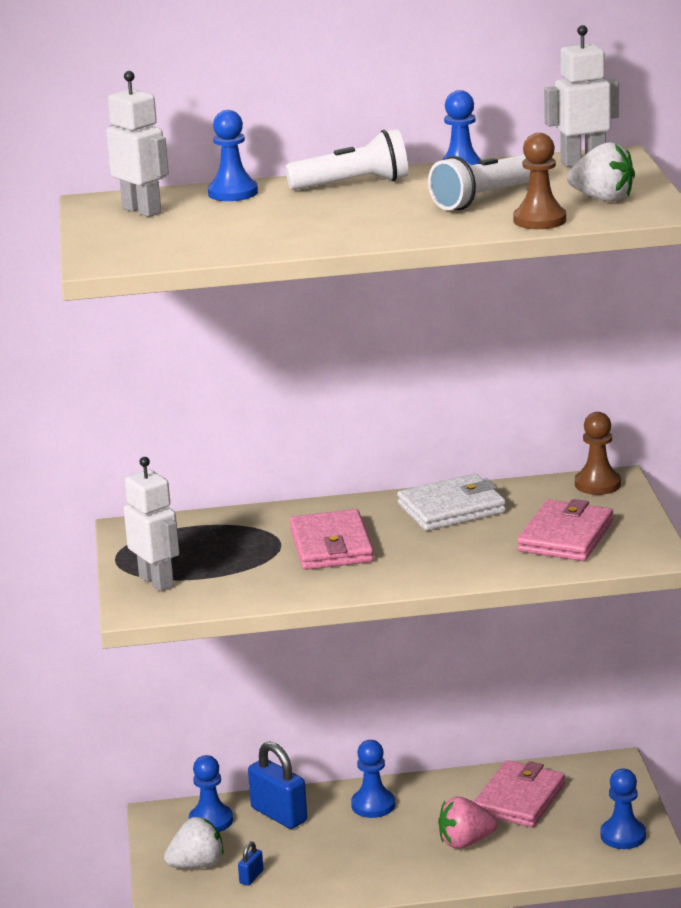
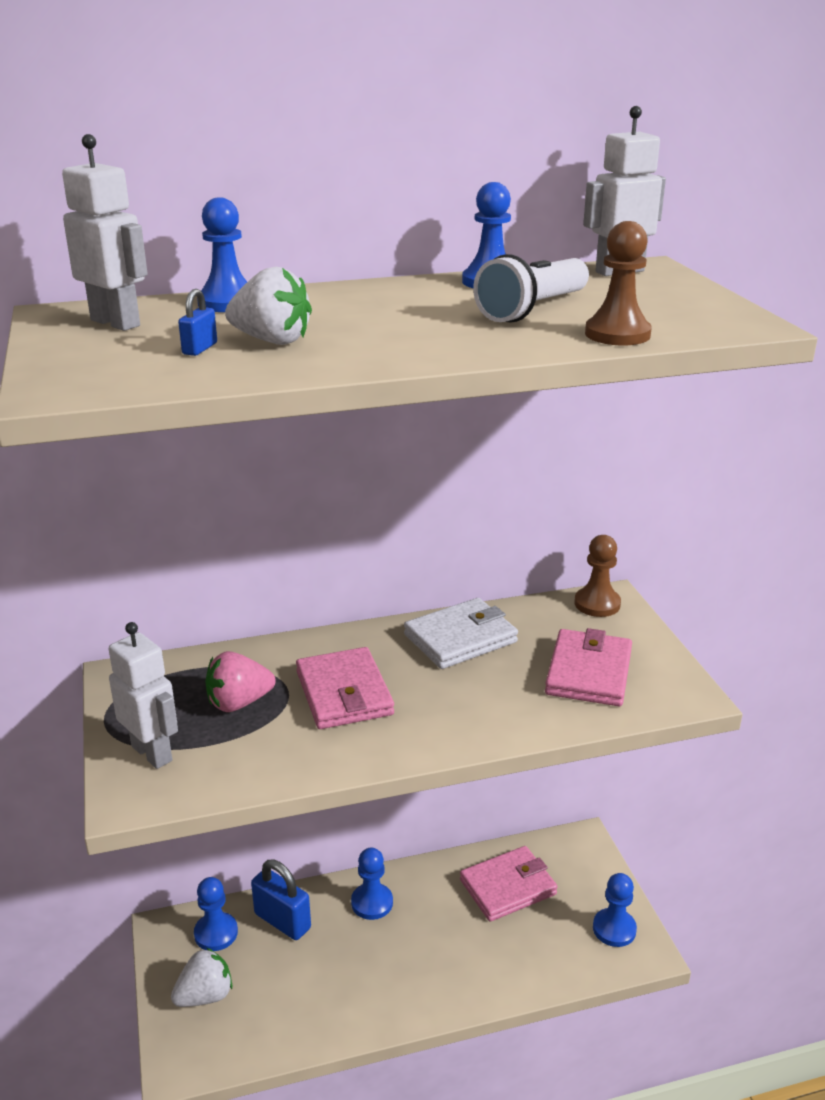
camera: 10 degrees left, 5 degrees up
blue padlock [238,841,264,886] -> blue padlock moved to [178,289,217,356]
white flashlight [285,129,408,190] -> none
pink strawberry [438,797,498,849] -> pink strawberry moved to [205,651,276,712]
pink wallet [474,760,565,827] -> pink wallet turned 45 degrees clockwise [460,846,558,922]
white strawberry [567,142,635,202] -> white strawberry moved to [225,267,312,345]

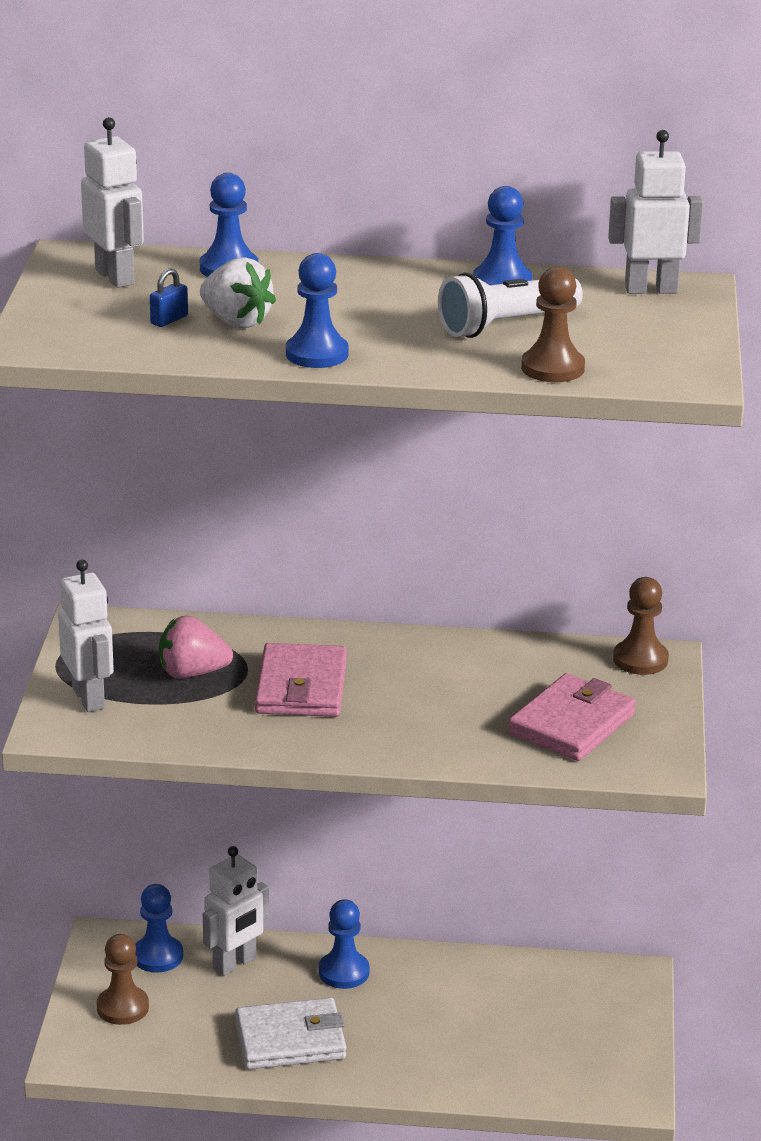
camera: 20 degrees right, 0 degrees up
white strawberry [171,948,232,1007] -> brown pawn [97,934,149,1025]
blue padlock [251,860,311,940] -> white robot [203,846,269,976]
white wallet [404,598,518,669] -> white wallet moved to [235,998,346,1069]
pink wallet [460,846,558,922] -> none
blue pawn [593,873,637,947] -> blue pawn moved to [286,253,348,368]

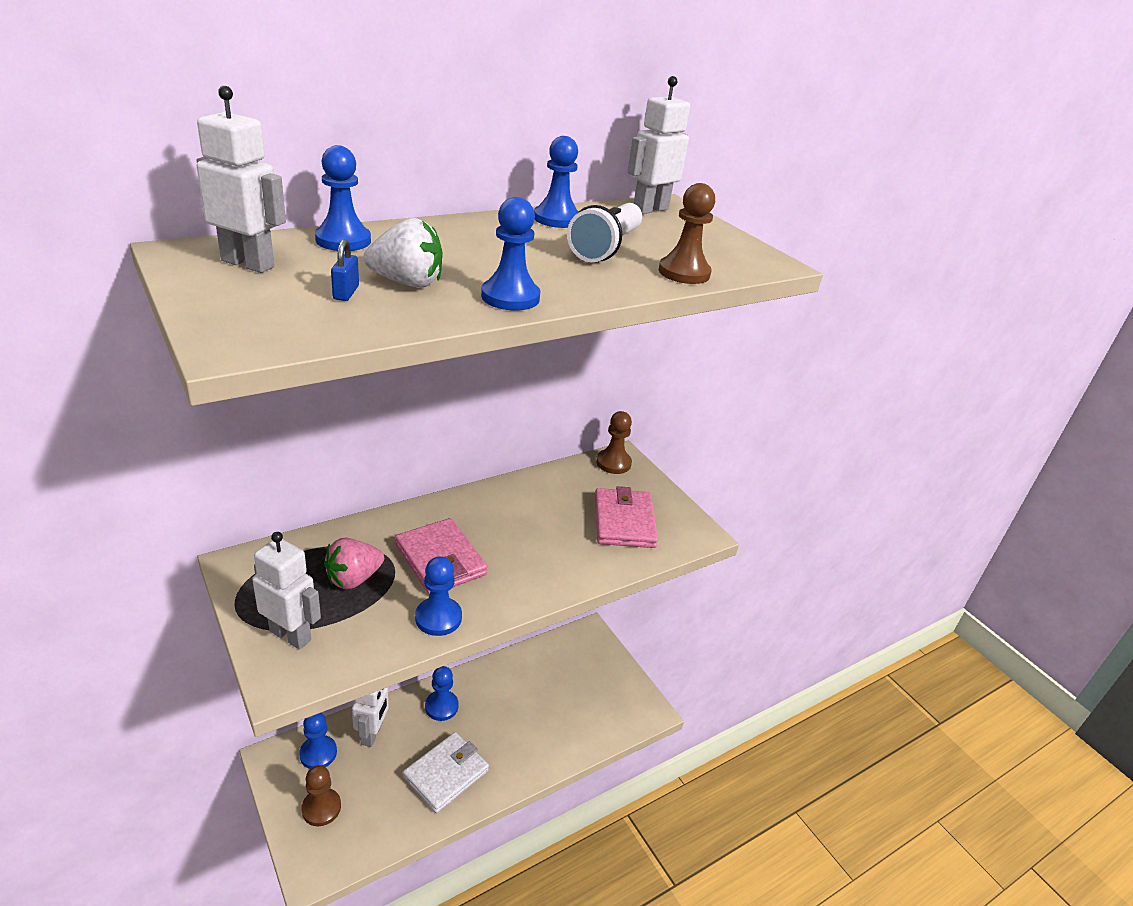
camera: 40 degrees left, 5 degrees up
none -> blue pawn [415,556,462,636]

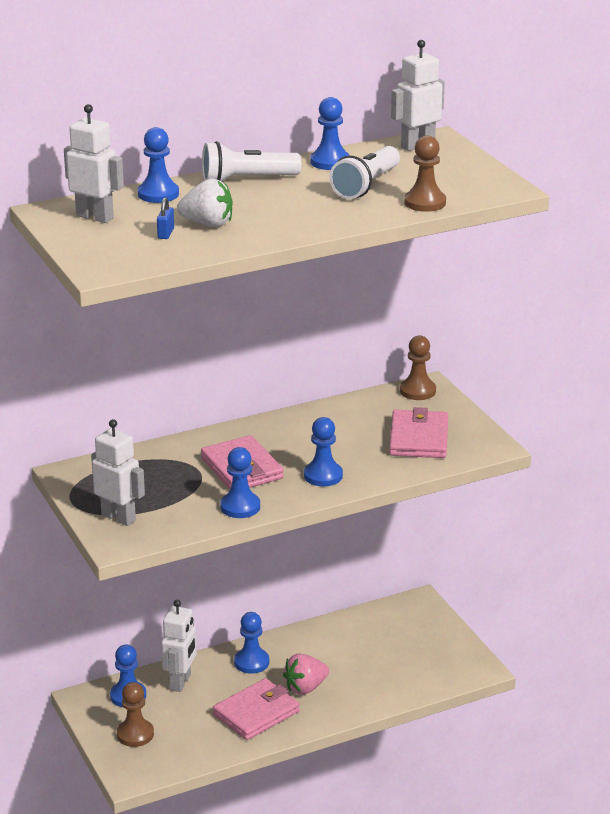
camera: 10 degrees right, 5 degrees down
pink strawberry [324,538,384,589] -> pink strawberry moved to [283,654,329,695]
white wallet [403,732,489,813] -> pink wallet [213,678,300,740]
blue pawn [481,197,540,310] -> blue pawn moved to [304,417,343,486]
none -> white flashlight [202,141,301,182]

